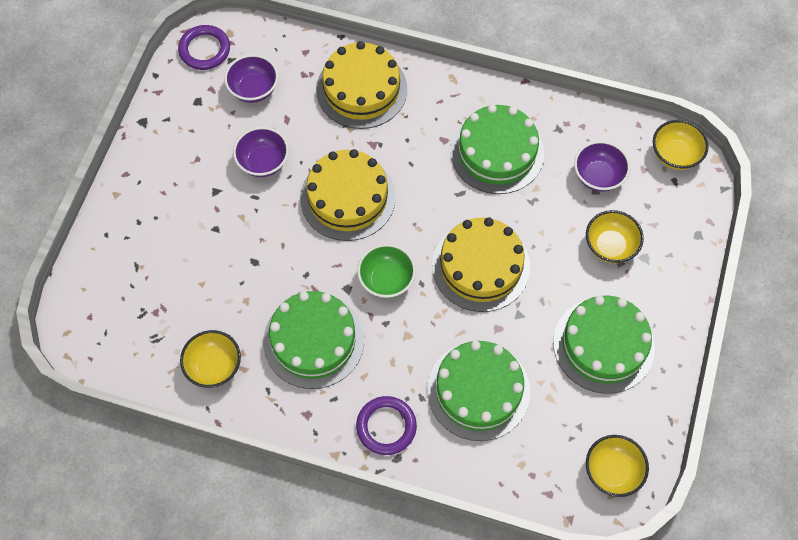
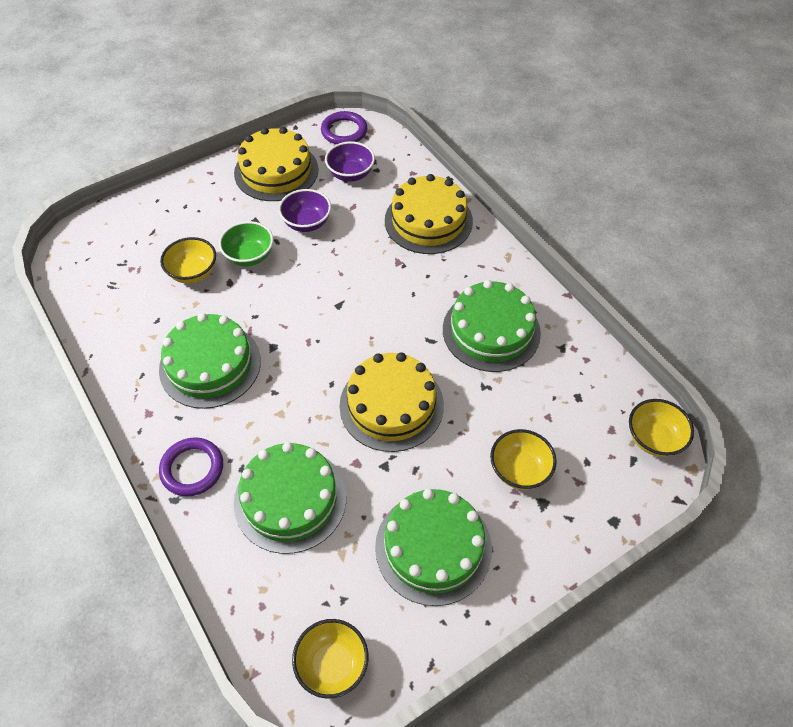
camera: 40 degrees right, 10 degrees down
yellow bowl [180,330,241,388] -> yellow bowl moved to [160,237,216,284]
yellow cake [300,149,396,241] -> yellow cake moved to [234,127,318,201]
green bowl [357,244,416,298] -> green bowl moved to [219,221,274,266]
purple bowl [574,141,630,192] -> none

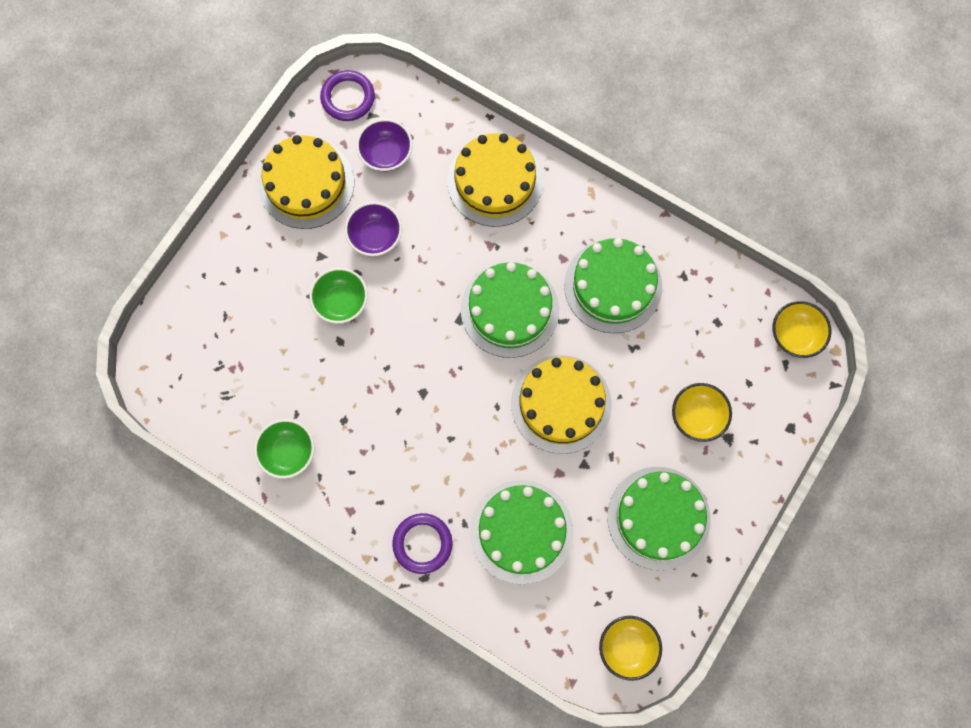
camera: 25 degrees left, 20 degrees up
green cake [159,313,261,409] -> green cake moved to [461,262,559,358]
yellow bowl [160,237,216,284] -> none
none -> green bowl [254,419,315,479]

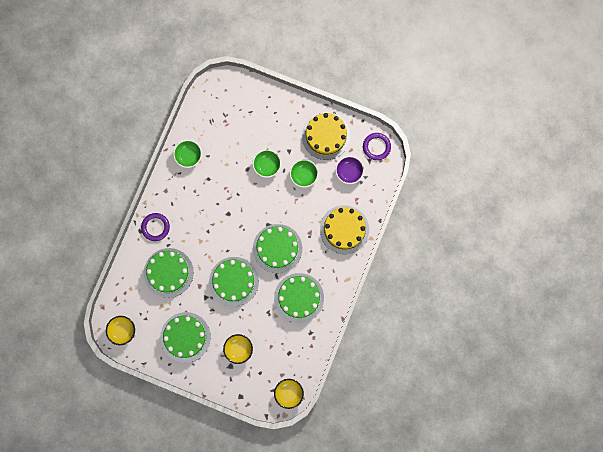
camera: 80 degrees right, 5 degrees up
purple bowl [345,202,402,256] -> green bowl [290,159,319,188]
yellow cake [511,355,612,454] -> green cake [209,257,259,307]

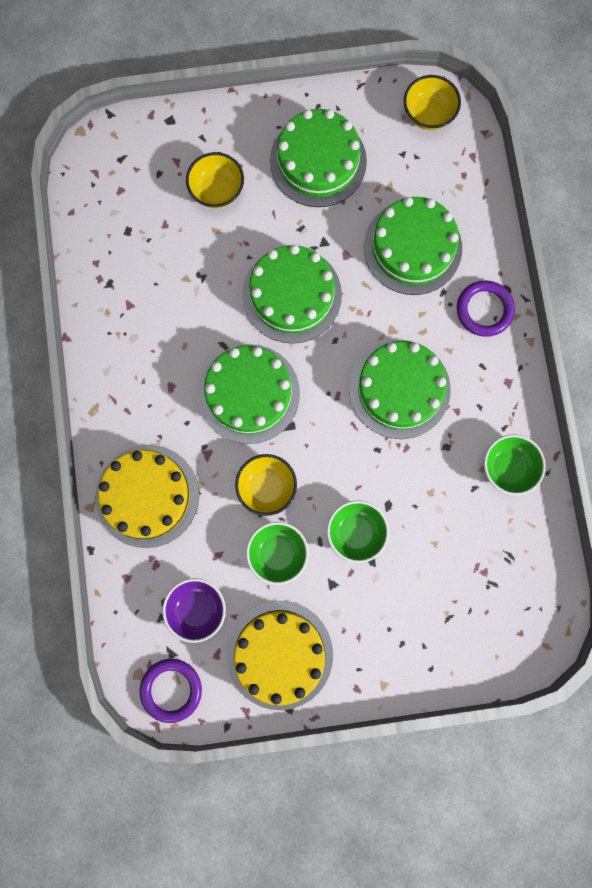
camera: 150 degrees right, 0 degrees up
green cake [274,273,324,323] -> green cake moved to [349,340,451,439]
yellow bowl [274,379,304,409] -> yellow bowl moved to [235,454,297,516]

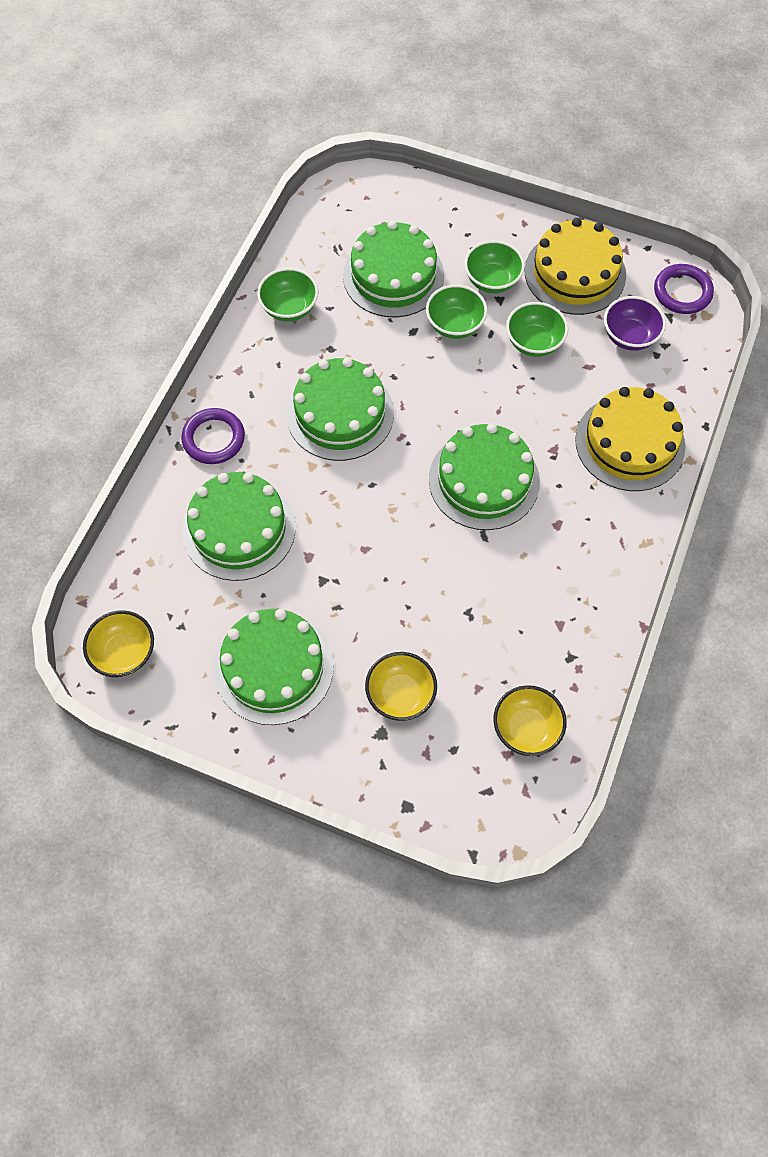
camera: 150 degrees left, 15 degrees down
yellow bowl [235,454,297,516] -> yellow bowl moved to [493,685,567,756]
green cake [242,245,342,343] -> green cake moved to [343,220,444,317]
none -> green bowl [464,240,525,293]

